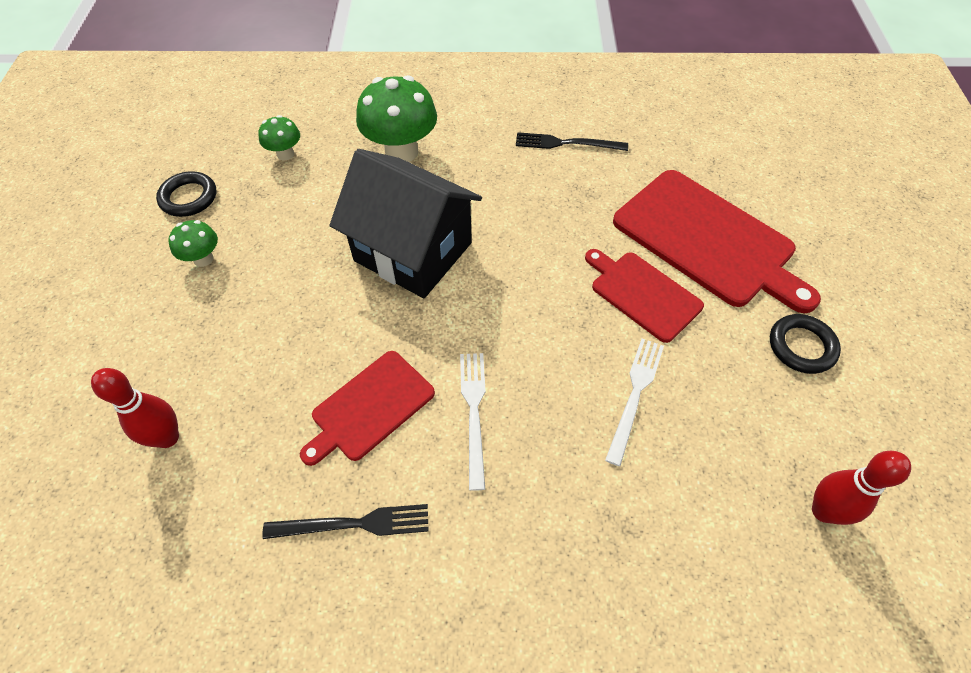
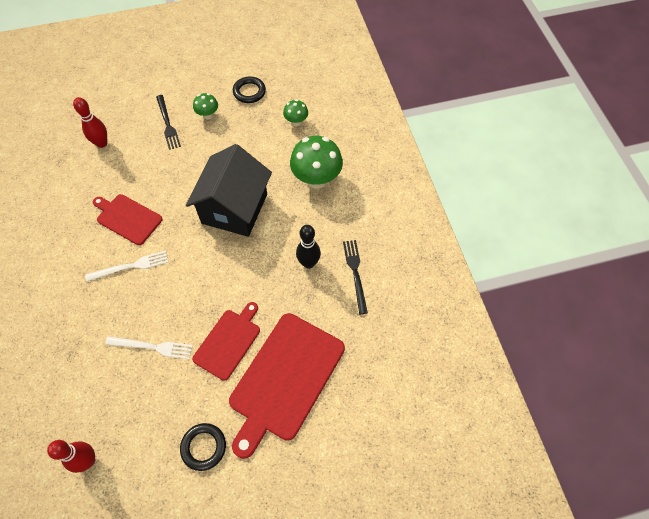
camera: 75 degrees right, 5 degrees up
black fork [262,504,429,539] -> black fork moved to [156,95,181,150]
none -> black bowling pin [296,225,321,269]

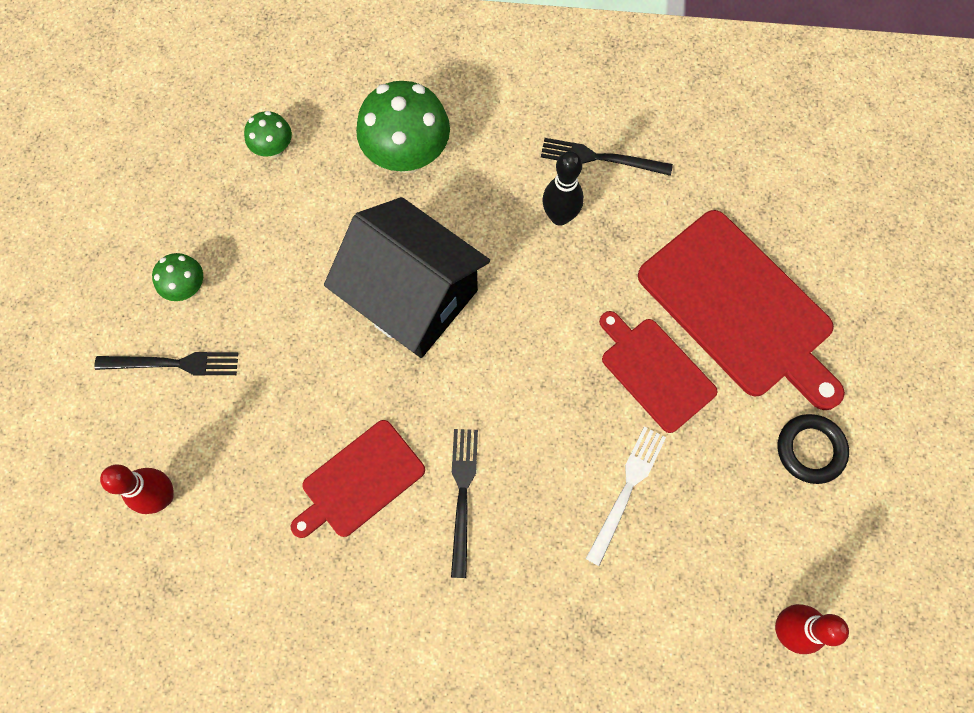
camera: 70 degrees left, 10 degrees up
white fork [85,251,168,282] -> black fork [451,429,478,578]
black ring [233,76,266,103] -> none

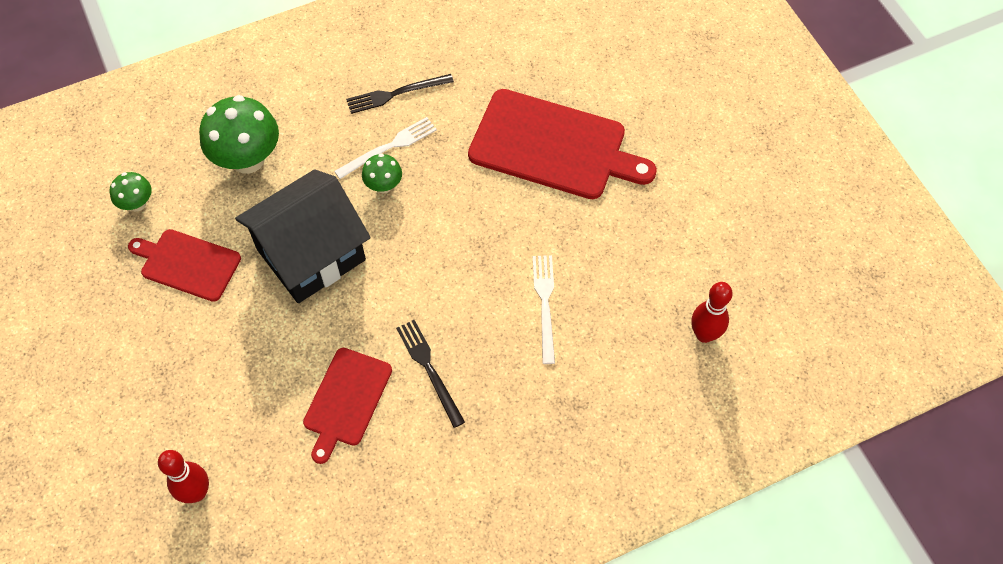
camera: 30 degrees left, 10 degrees down
black fork [95,352,238,375] -> none
green mushroom [152,253,203,301] -> green mushroom moved to [362,153,402,193]
black house [324,197,490,358] -> black house turned 45 degrees counterclockwise [235,169,371,303]
black bowling pin [542,151,584,226] -> white fork [334,117,437,179]
red cutting board [599,311,718,433] -> red cutting board moved to [128,229,241,302]
black ring [778,414,849,484] -> none

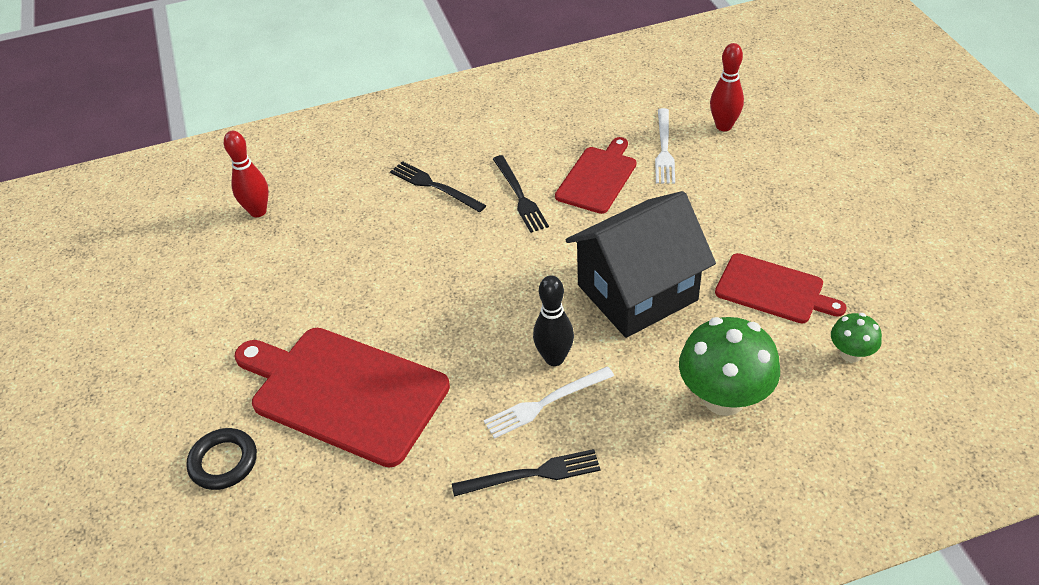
camera: 170 degrees left, 15 degrees down
green mushroom [362,153,402,193] -> black bowling pin [533,275,574,366]
white fork [533,255,555,364] -> white fork moved to [655,108,675,184]
none -> black ring [186,428,257,490]
none -> black fork [390,161,486,212]

